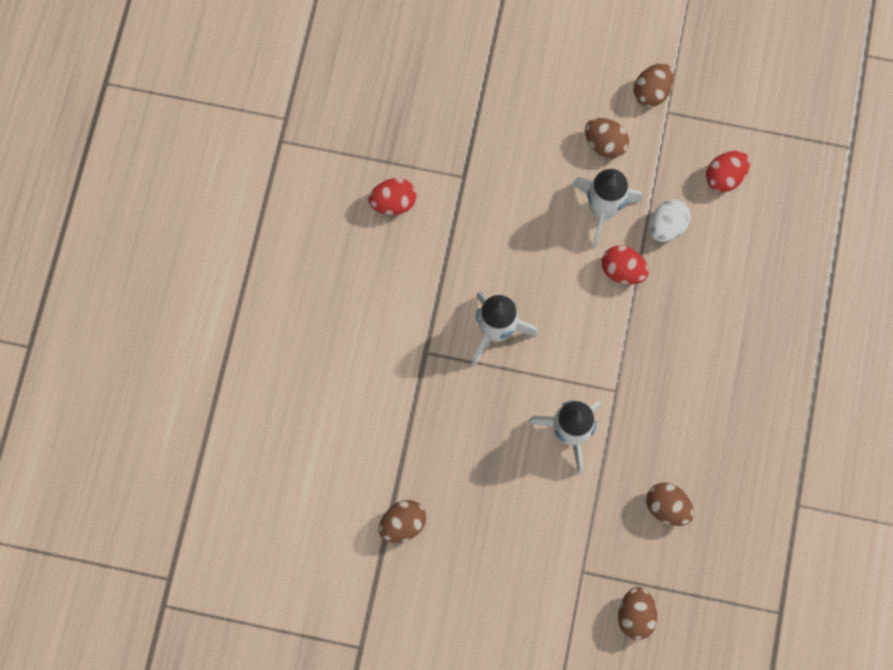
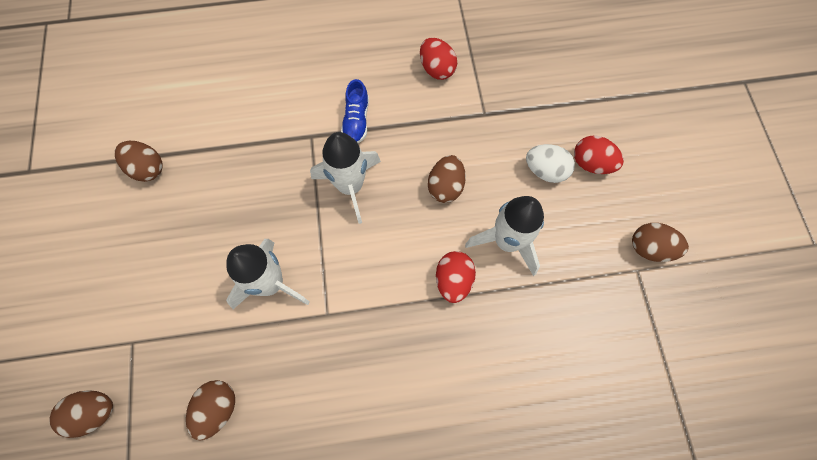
camera: 70 degrees right, 5 degrees down
brown egg [585,118,629,159] -> brown egg moved to [428,155,466,203]
white egg [649,199,691,242] -> white egg moved to [526,144,575,183]
red egg [706,151,750,192] -> red egg moved to [574,135,624,174]
none -> blue shoe [341,79,369,143]

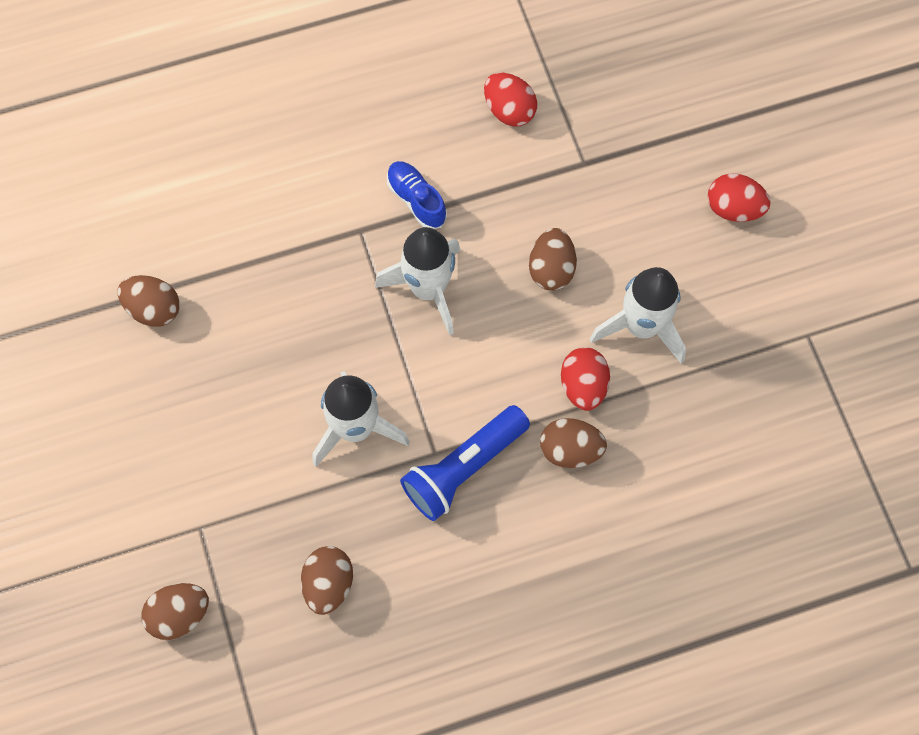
camera: 10 degrees left, 0 degrees up
blue shoe [341,79,369,143] -> blue shoe turned 150 degrees clockwise [387,161,447,229]
white egg [526,144,575,183] -> none
brown egg [632,223,689,262] -> brown egg moved to [540,418,607,468]
none -> blue flashlight [400,405,530,521]

